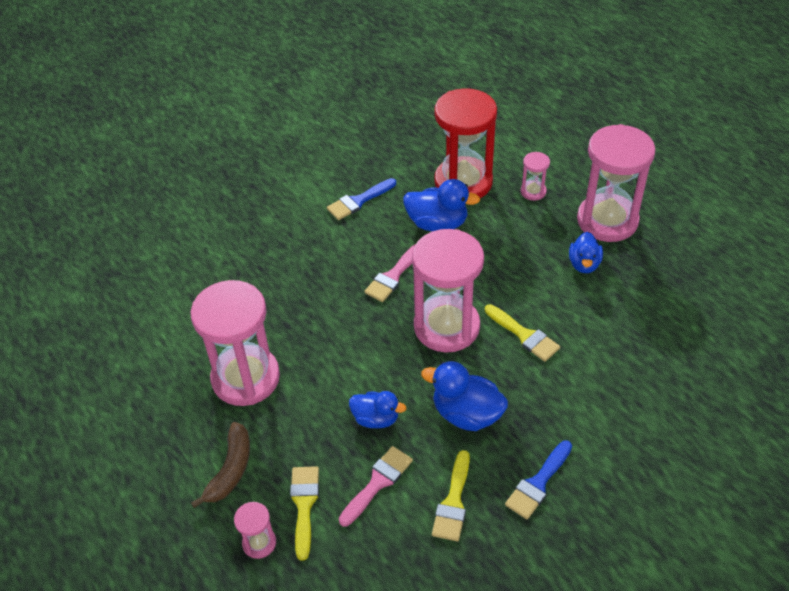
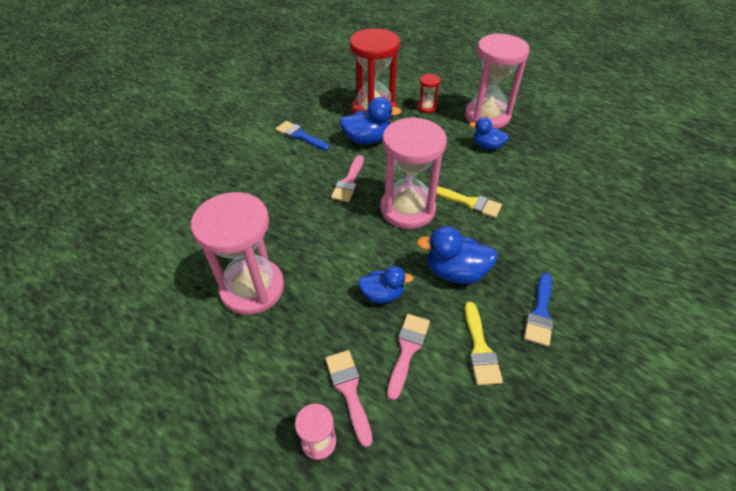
camera: 20 degrees left, 0 degrees up
brown banana [191,422,250,508] -> none
yellow brush [290,466,319,561] -> pink brush [325,350,373,447]
blue brush [327,178,396,220] -> blue brush turned 90 degrees clockwise [276,121,329,150]
pink hourglass [521,152,550,201] -> red hourglass [417,74,440,113]
blue duck [569,232,603,273] -> blue duck turned 120 degrees clockwise [469,117,509,150]

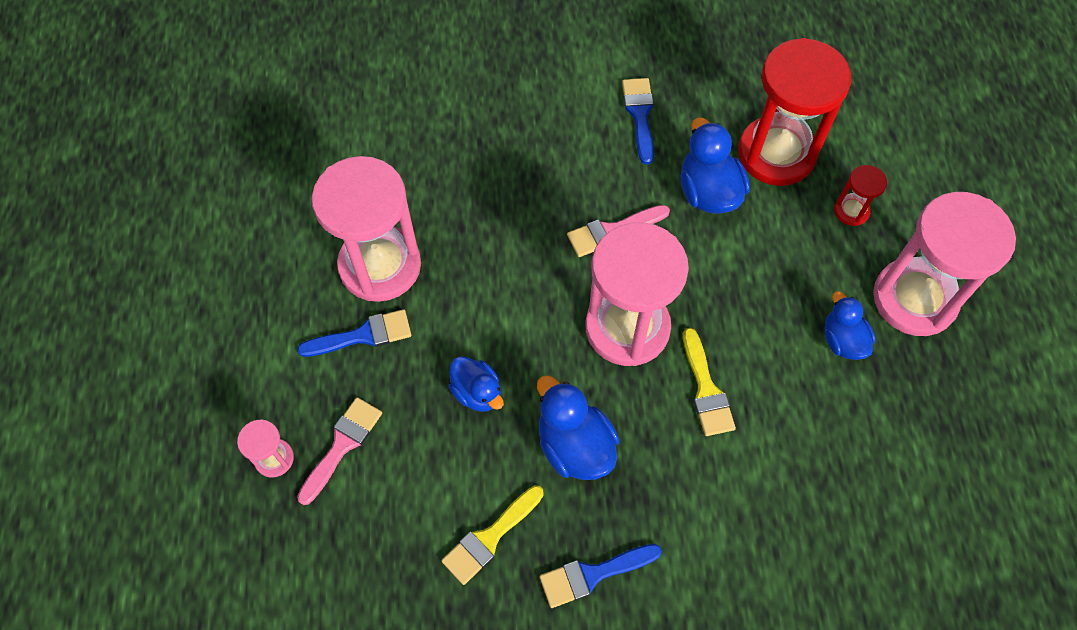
camera: 50 degrees right, 15 degrees up
blue duck [339,97,401,145] -> blue duck turned 150 degrees counterclockwise [680,118,750,214]
pink brush [387,314,430,400] -> none
none -> blue brush [297,309,411,357]

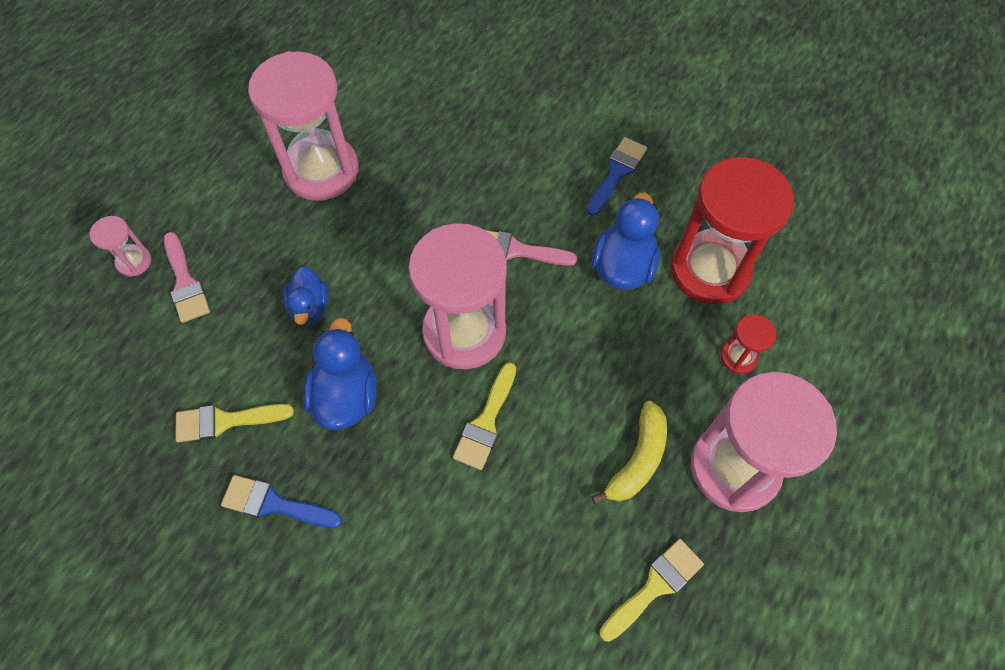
camera: 35 degrees right, 0 degrees up
blue brush [297,309,411,357] -> none
pink brush [297,397,382,505] -> pink brush turned 90 degrees clockwise [164,232,210,323]
blue duck [825,291,875,360] -> yellow banana [591,401,667,505]
none -> yellow brush [599,539,704,642]

